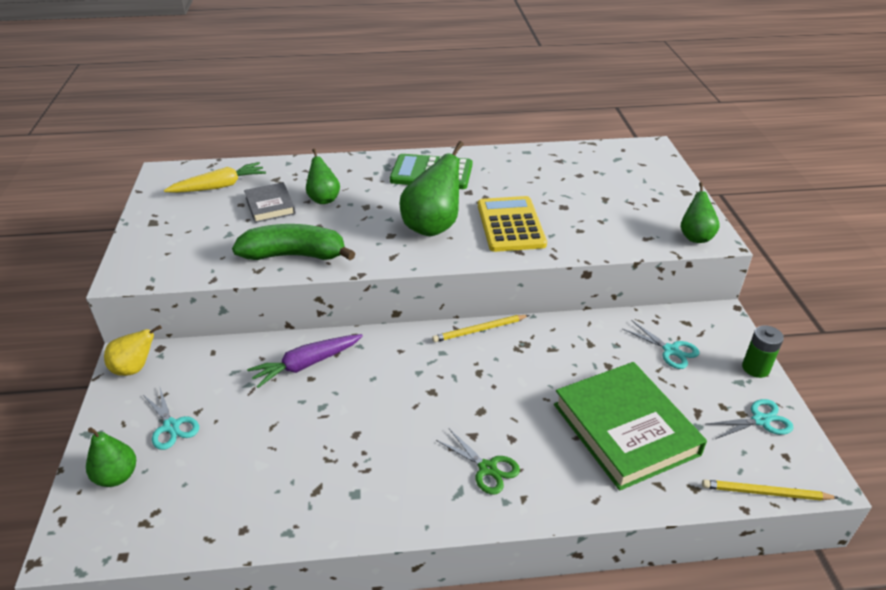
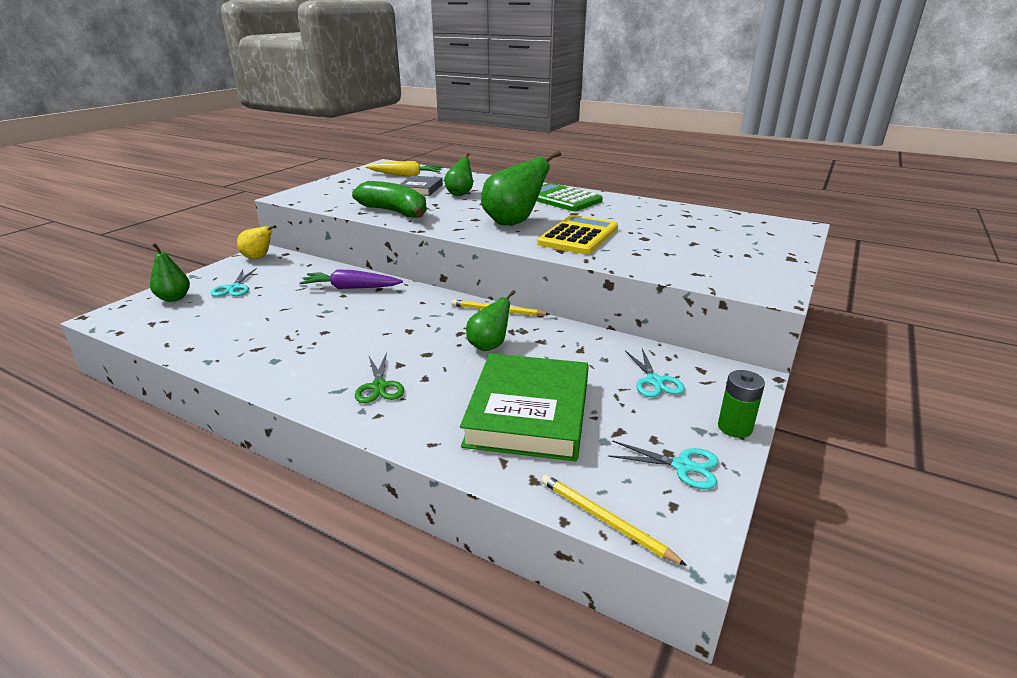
camera: 35 degrees right, 10 degrees down
green pear [681,182,720,243] -> green pear moved to [466,290,515,351]

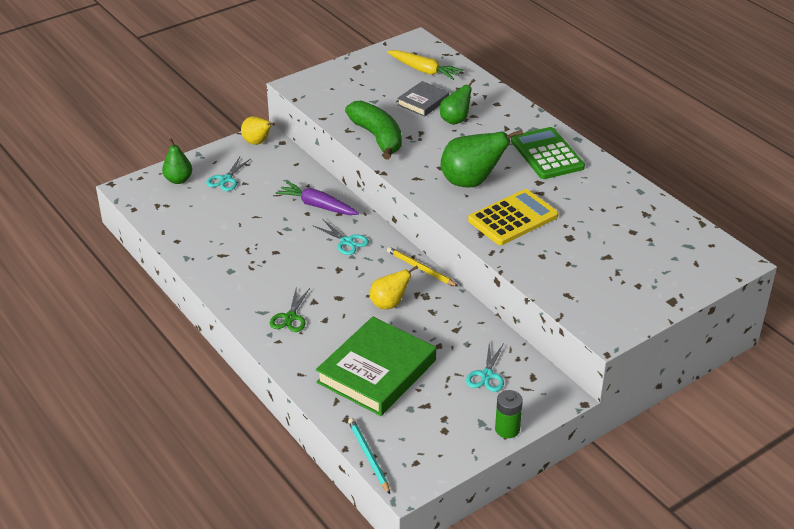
camera: 25 degrees right, 10 degrees up
green pear [466,290,515,351] -> yellow pear [370,266,418,309]
yellow pencil [541,474,687,566] -> turquoise pencil [348,418,390,494]
turquoise scissors [608,440,718,489] -> turquoise scissors moved to [314,219,369,255]

